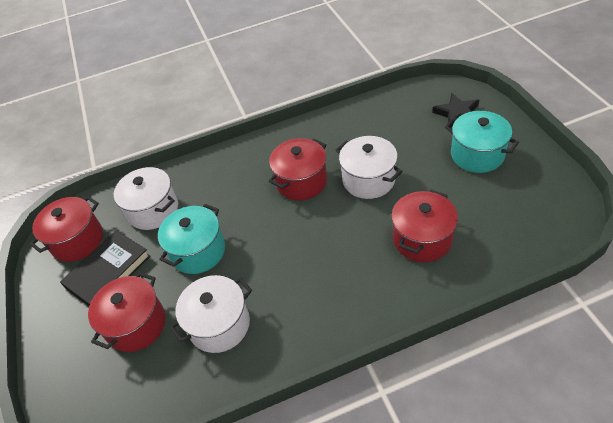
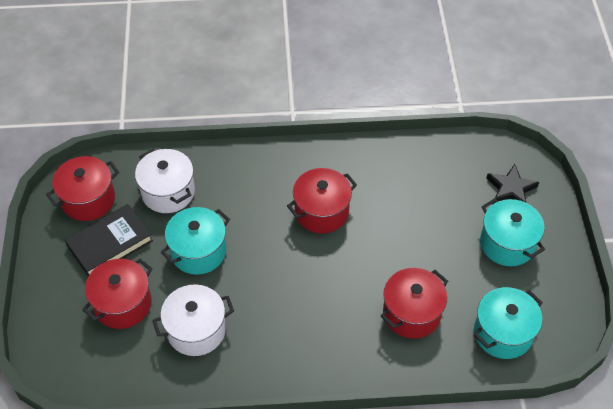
camera: 10 degrees right, 5 degrees up
white pot [336,136,403,199] -> none
none -> turquoise pot [474,287,543,359]

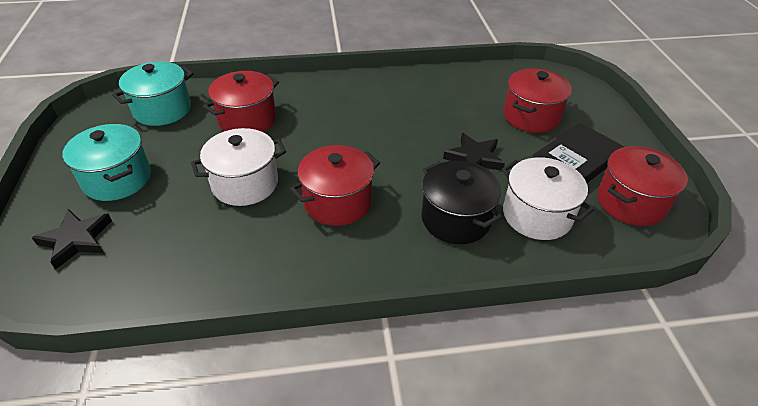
camera: 175 degrees right, 10 degrees down
white pot [152,284,234,356] -> white pot moved to [191,128,286,206]
turquoise pot [161,207,230,275] -> black star [443,133,505,171]
none -> black pot [421,161,502,244]

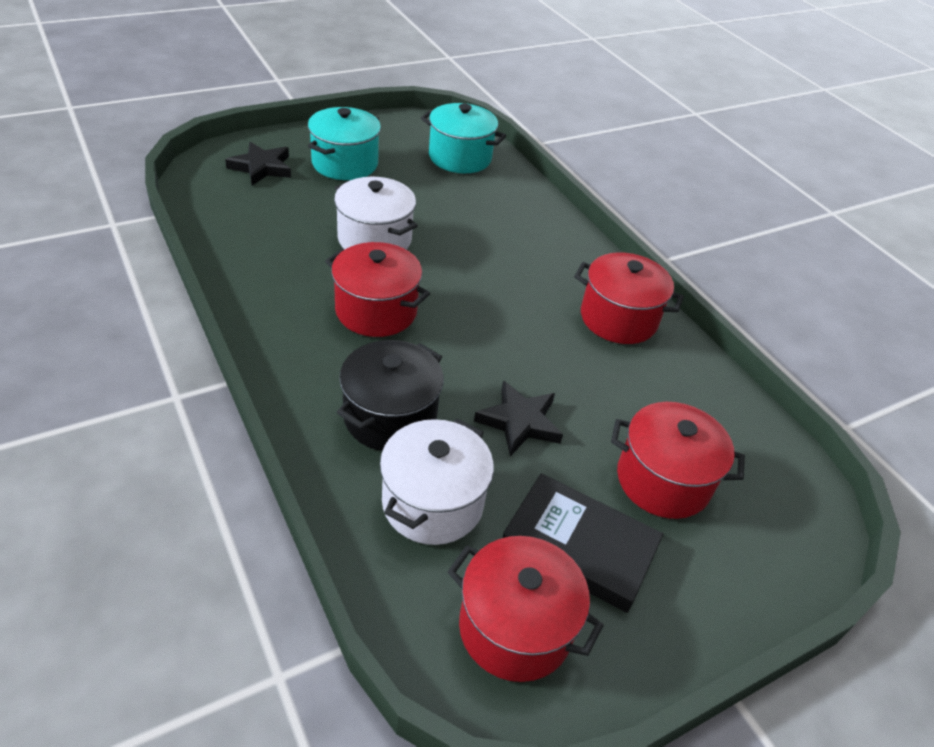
camera: 65 degrees right, 0 degrees up
red pot [203,71,279,132] -> red pot moved to [574,252,684,344]

